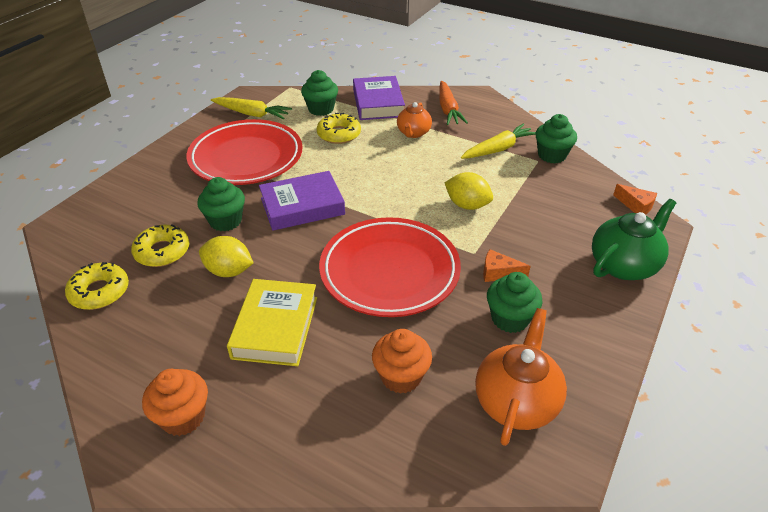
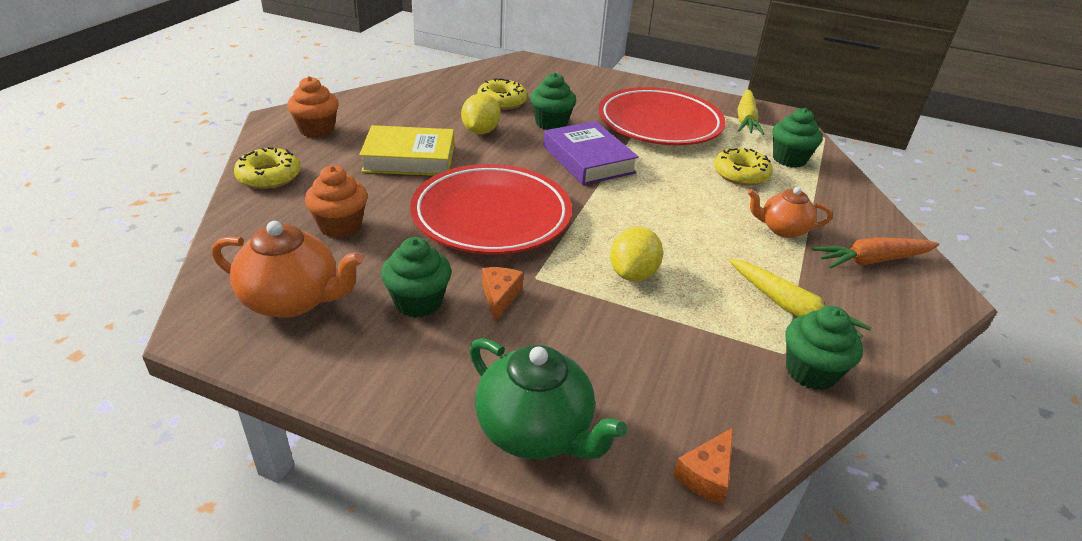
camera: 80 degrees right, 5 degrees down
yellow donut [65,262,129,310] -> yellow donut moved to [234,147,300,189]
purple book [353,76,405,120] -> none

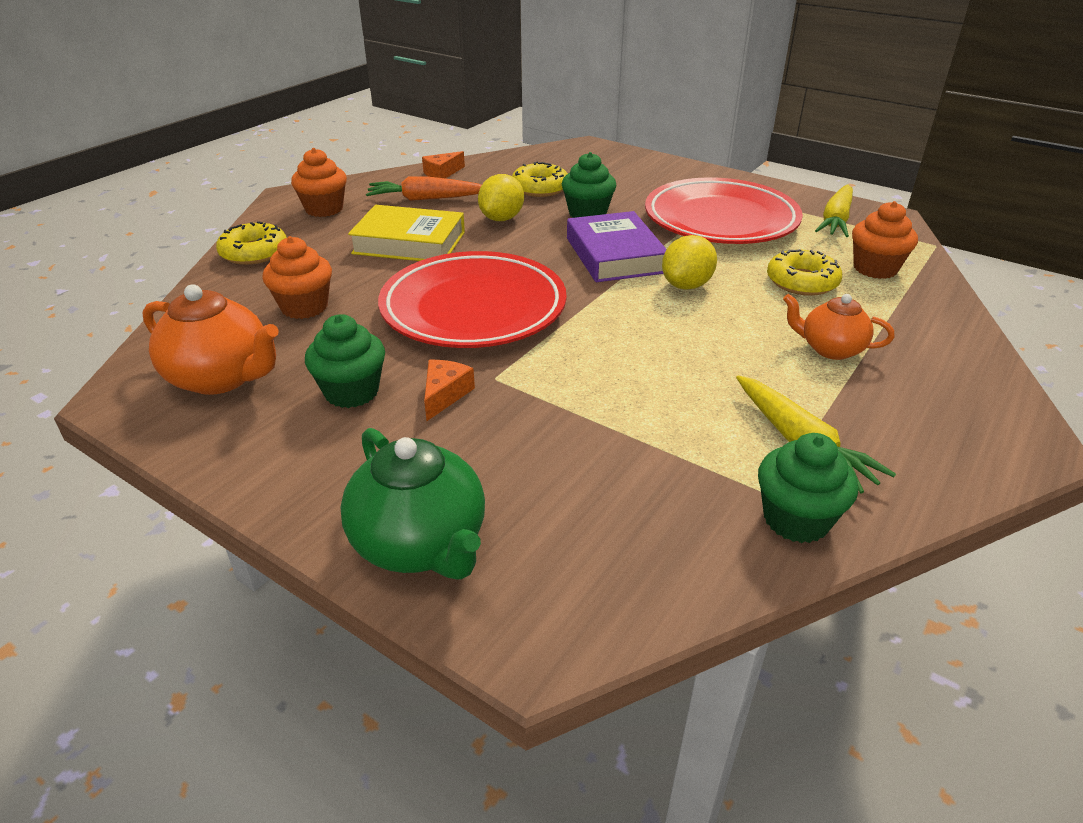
camera: 15 degrees right, 0 degrees up
yellow lemon [610,227,663,281] -> yellow lemon moved to [662,235,717,290]
orange cheese [673,428,733,504] -> orange cheese moved to [422,151,465,179]
green cupcake [772,108,823,168] -> orange cupcake [852,201,918,279]
orange carrot [812,238,940,269] -> orange carrot moved to [366,176,482,201]

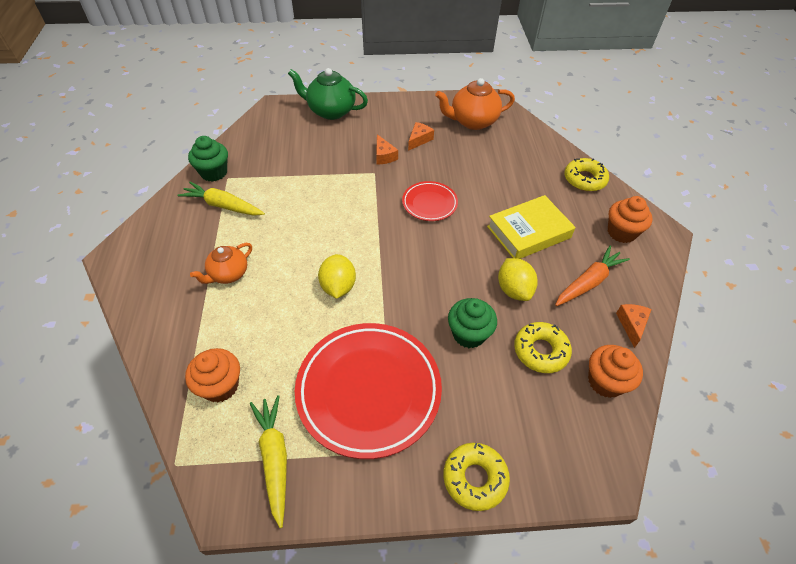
camera: 140 degrees right, 15 degrees up
orange cupcake [262,236,332,319] -> orange cupcake moved to [588,345,643,398]
green cupcake [305,314,385,408] -> orange cheese [408,122,434,151]
red plate [378,251,566,348] -> red plate [402,181,458,221], size x0.50
purple book [567,211,667,282] -> none
yellow donut [767,249,842,296] -> yellow donut moved to [443,443,510,511]
orange teapot [783,294,894,360] -> orange teapot turned 150 degrees clockwise [190,243,252,284]

